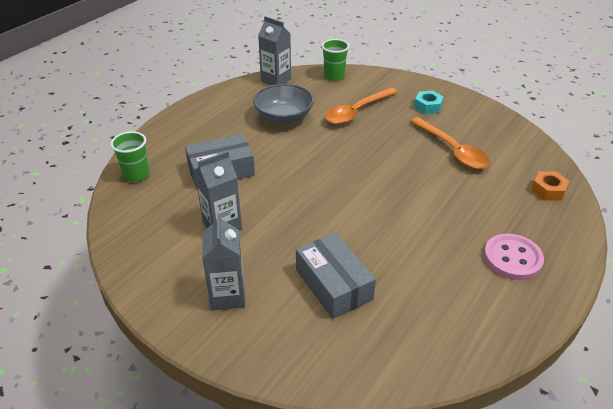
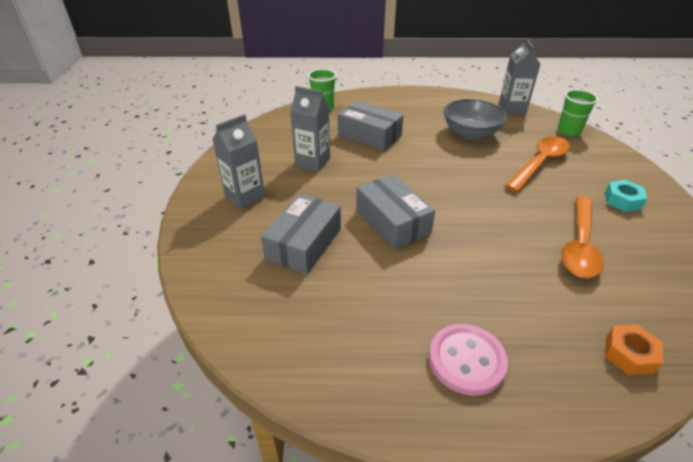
camera: 55 degrees right, 0 degrees up
orange spoon [325,87,398,125] -> orange spoon turned 120 degrees clockwise [505,137,570,192]
none -> grey box [356,174,435,249]

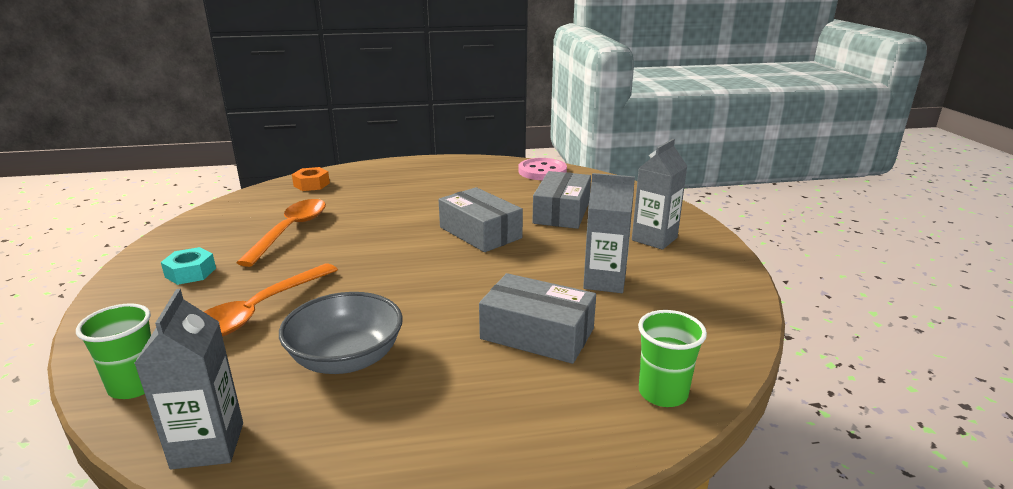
camera: 170 degrees right, 15 degrees down
pink button [429,324,508,396] -> pink button moved to [519,158,567,180]

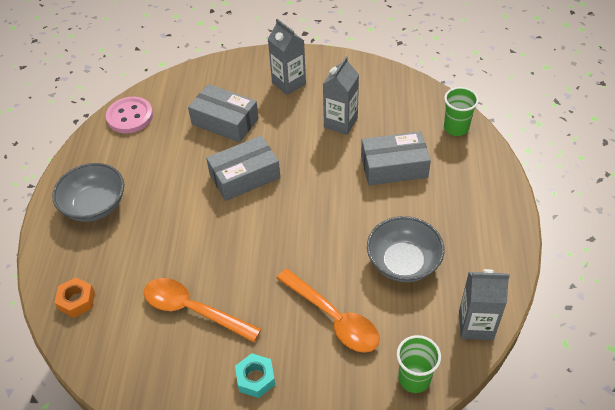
camera: 75 degrees left, 25 degrees up
grey box [479,273,596,364] -> grey box turned 45 degrees clockwise [361,131,431,185]
none -> grey bowl [52,163,124,222]

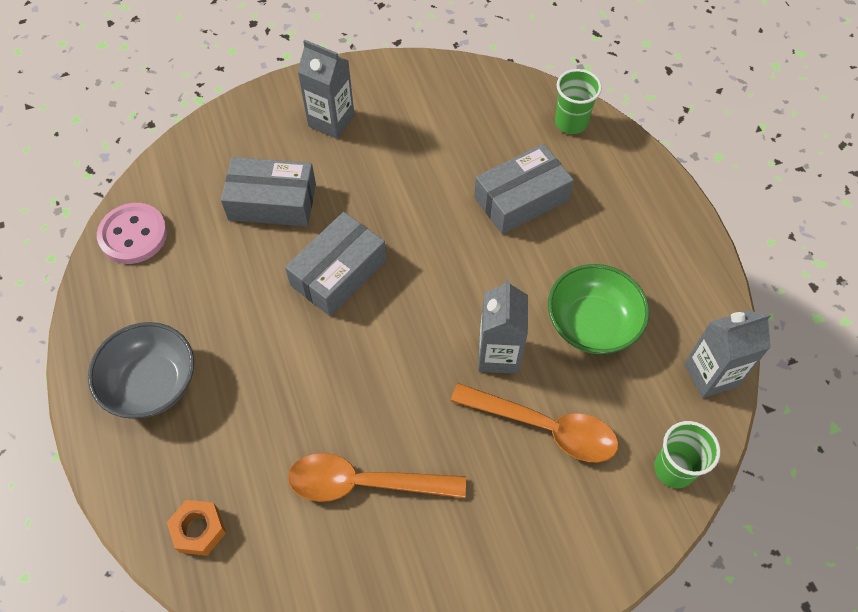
camera: 25 degrees left, 10 degrees up
turquoise nut [235,353,275,398] -> none
grey carton [323,56,359,135] -> grey carton moved to [478,279,528,374]
grey bowl [367,216,445,282] -> green bowl [548,264,649,354]

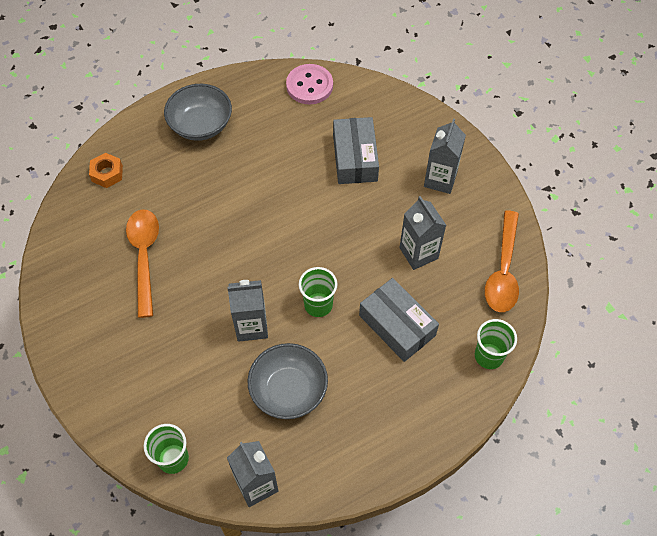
camera: 80 degrees right, 0 degrees up
grey box [285,212,386,316] -> none
orange spoon [451,383,619,463] -> orange spoon moved to [485,211,519,312]
green bowl [548,264,649,354] -> grey bowl [248,343,328,419]
none -> green cup [299,267,337,317]
none -> grey carton [399,196,446,270]

